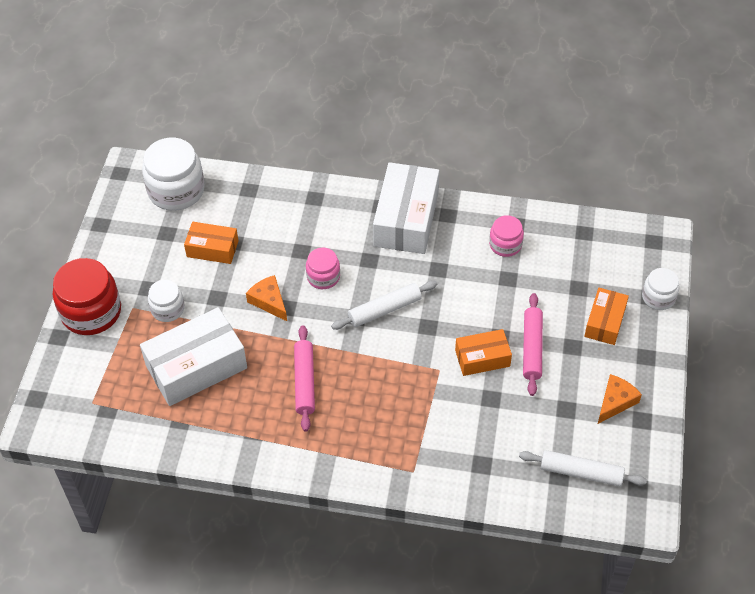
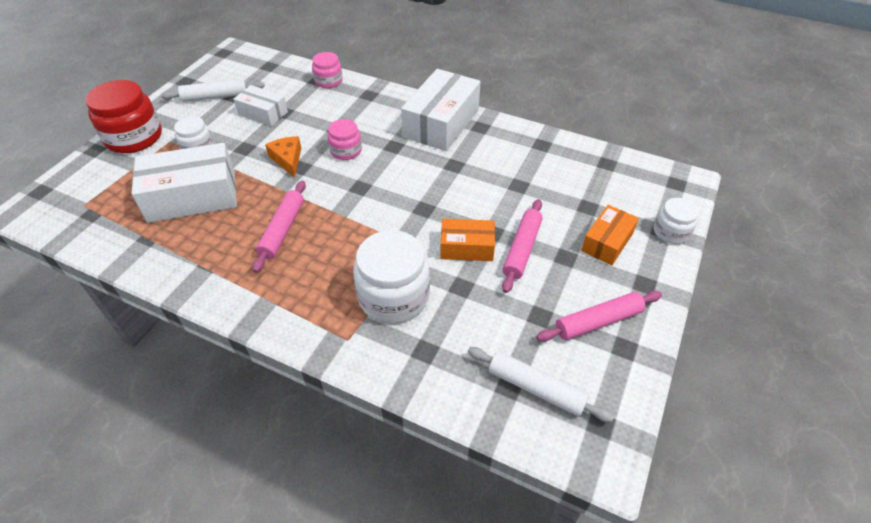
camera: 15 degrees right, 5 degrees down
white jar [142,138,205,211] -> white jar moved to [353,230,430,324]
orange box [184,222,238,264] -> white box [234,85,288,126]
white rolling pin [331,281,437,330] -> white rolling pin moved to [161,79,265,102]
pink jar [489,215,524,257] -> pink jar moved to [312,52,343,88]
orange cheese [598,374,642,424] -> pink rolling pin [536,291,662,342]

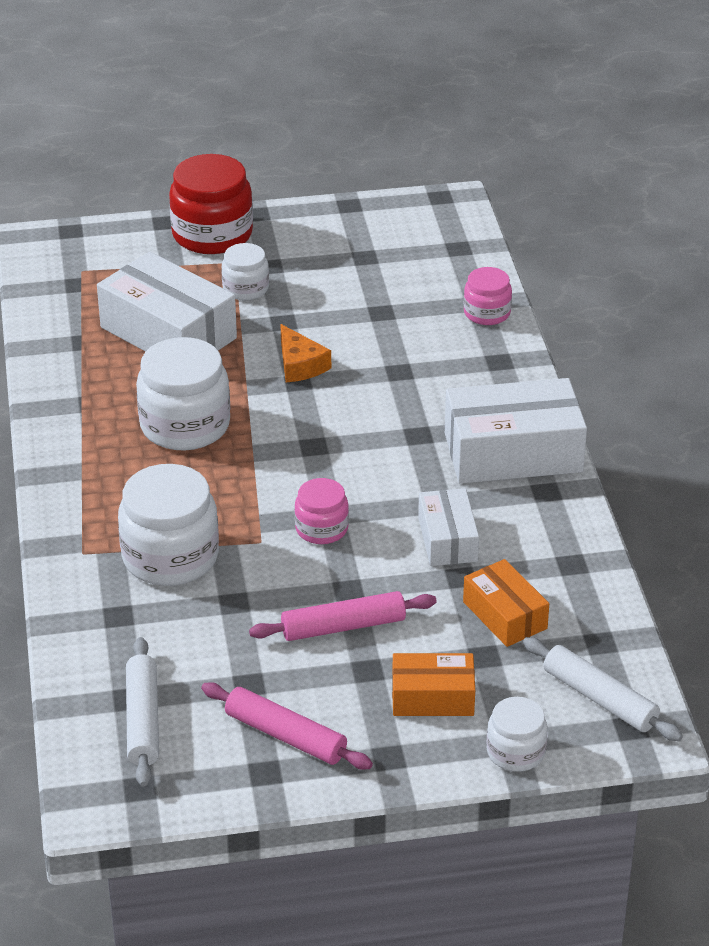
camera: 55 degrees right, 10 degrees down
white rolling pin [161,79,265,102] -> white rolling pin moved to [523,637,683,741]
white box [234,85,288,126] -> white box moved to [418,488,479,566]
pink rolling pin [253,181,306,273] -> white jar [136,337,230,450]
orange cheese [265,136,301,178] -> orange cheese turned 120 degrees clockwise [281,324,331,383]
pink jar [327,119,362,160] -> pink jar moved to [295,478,349,544]
orange box [440,219,495,261] -> orange box moved to [463,559,549,647]

